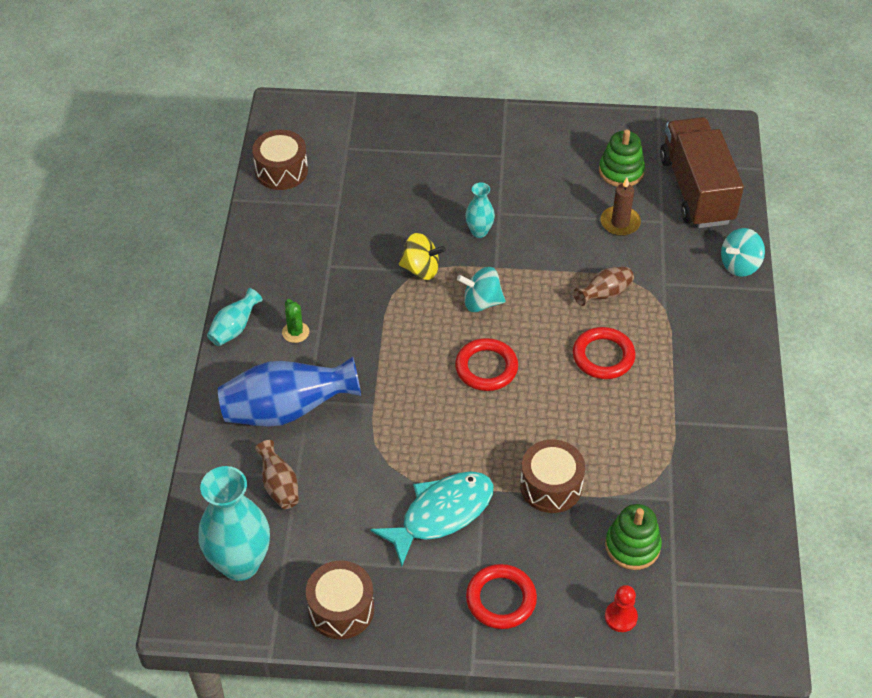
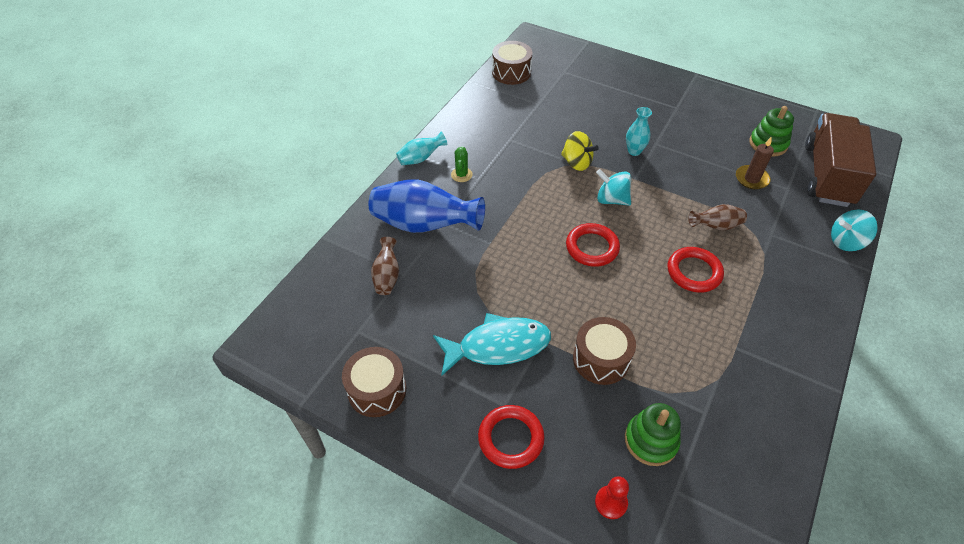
camera: 25 degrees right, 0 degrees up
turquoise vase [198,466,270,581] -> none

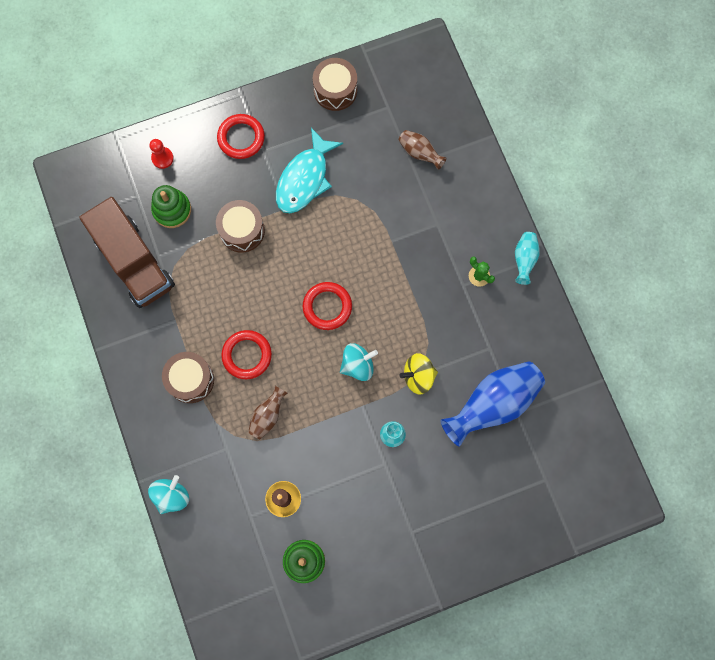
camera: 130 degrees right, 25 degrees up
blue vase [369,179,485,233] -> blue vase moved to [441,361,545,447]
brown drum [492,41,532,85] -> brown drum moved to [162,352,214,403]
brown truck [805,113,876,207] -> brown truck moved to [79,197,175,308]

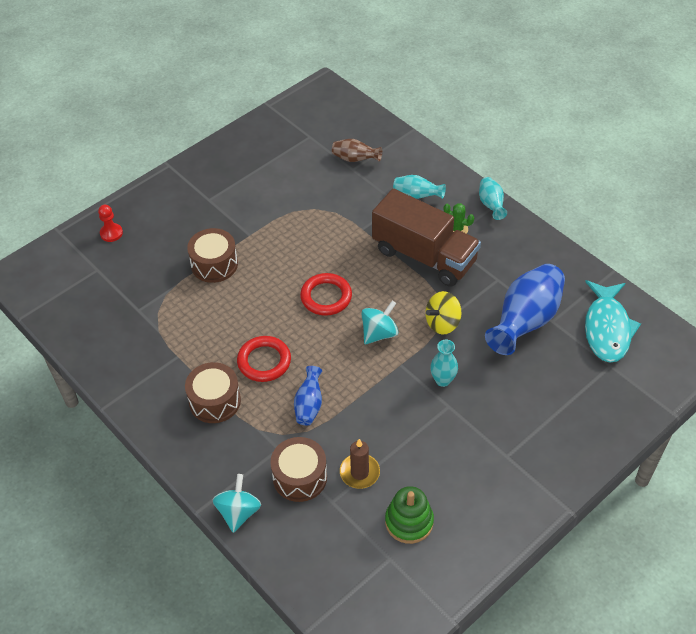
camera: 20 degrees left, 25 degrees down
brown truck [79,197,175,308] -> brown truck moved to [372,188,481,287]
green stacking toy [151,185,191,228] -> none
red ring [217,114,265,159] -> none
brown vase [248,386,288,439] -> blue vase [294,366,322,426]
turquoise fish [276,128,343,213] -> turquoise fish moved to [585,280,641,363]
brown drum [313,58,357,111] -> brown drum moved to [270,437,327,502]
none -> turquoise vase [393,175,446,199]

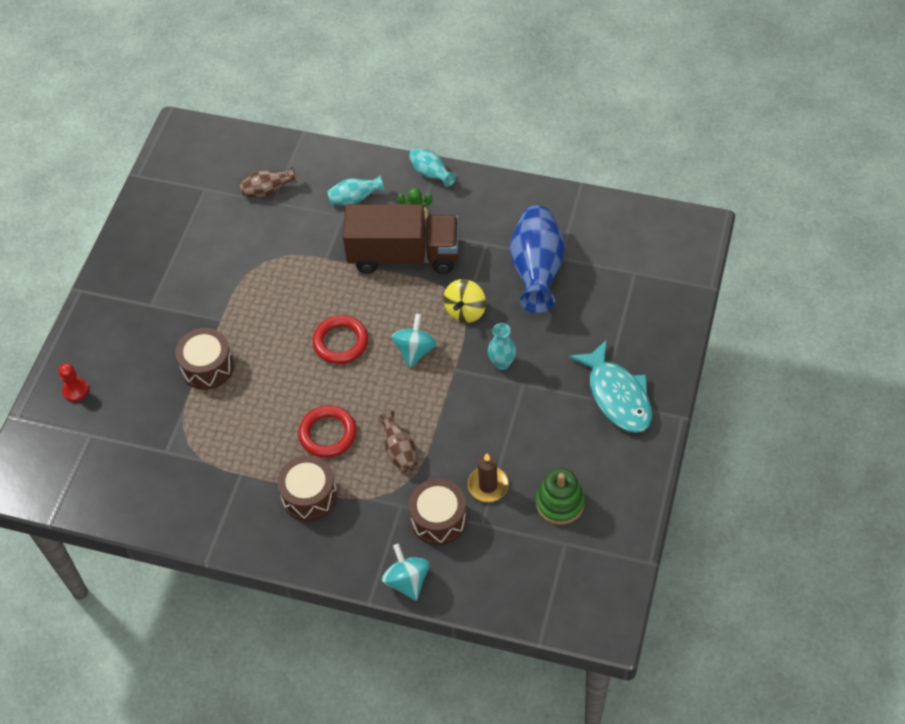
camera: 30 degrees left, 5 degrees up
blue vase [294,366,322,426] -> brown vase [378,411,417,473]
turquoise fish [585,280,641,363] -> turquoise fish moved to [569,339,652,433]

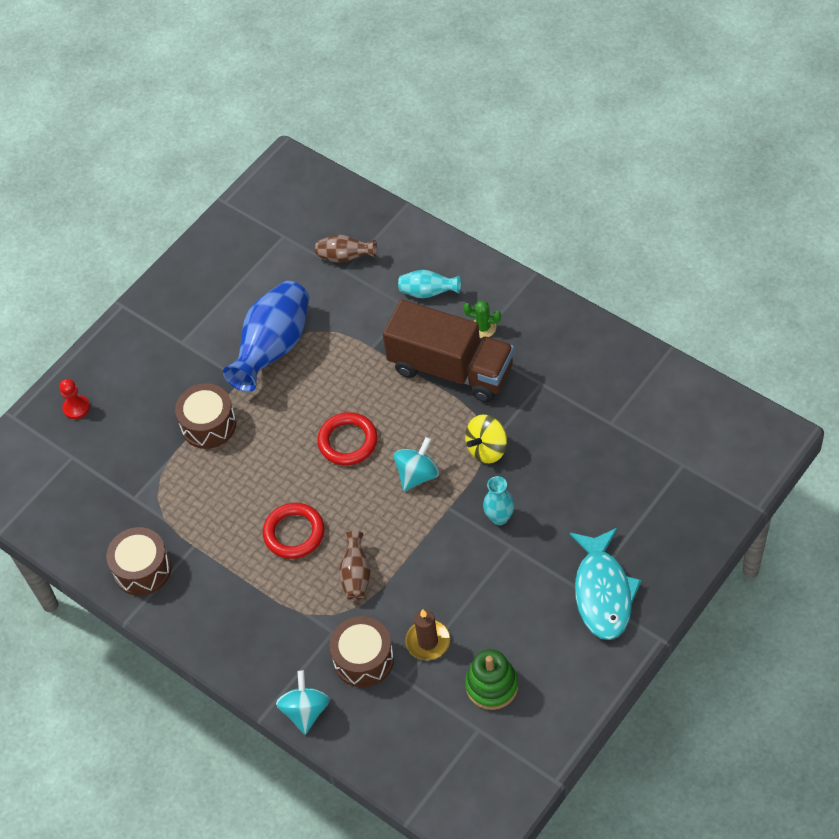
camera: 25 degrees right, 0 degrees up
brown drum [277,456,337,521] -> brown drum moved to [106,527,172,596]
turquoise vase [409,148,456,187] -> none
blue vase [510,206,565,313] -> blue vase moved to [223,281,309,392]

